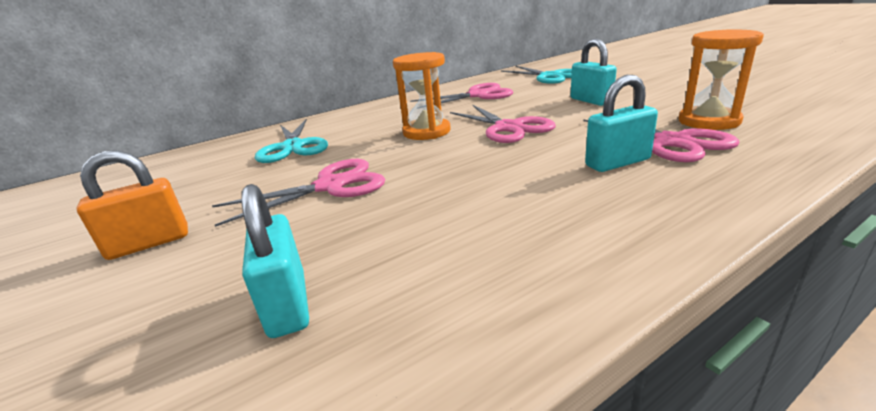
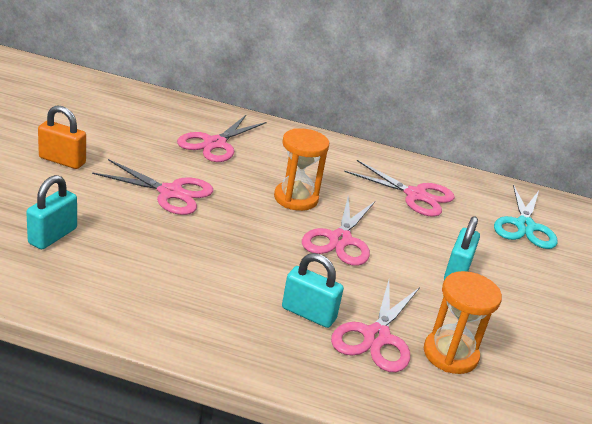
camera: 40 degrees right, 5 degrees up
turquoise scissors [255,119,328,163] -> pink scissors [177,115,267,162]

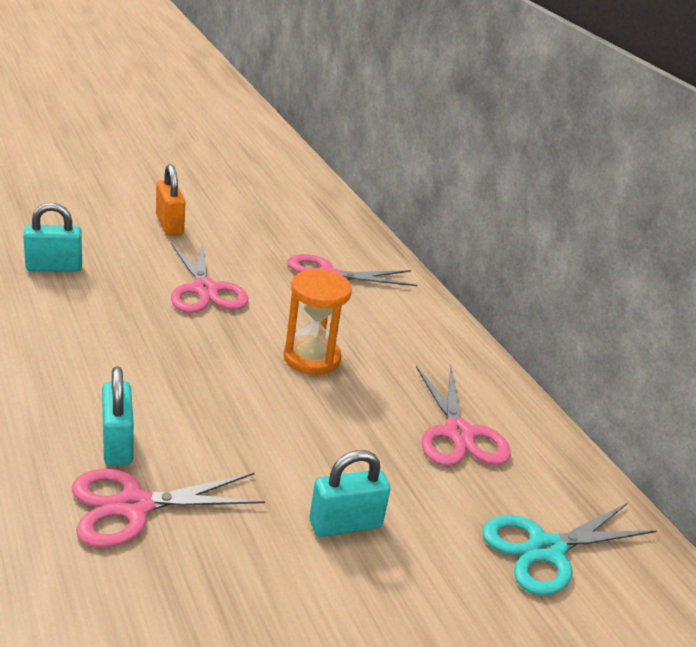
camera: 50 degrees right, 0 degrees up
pink scissors [302,195,375,266] -> none
orange hourglass [424,271,502,374] -> none

